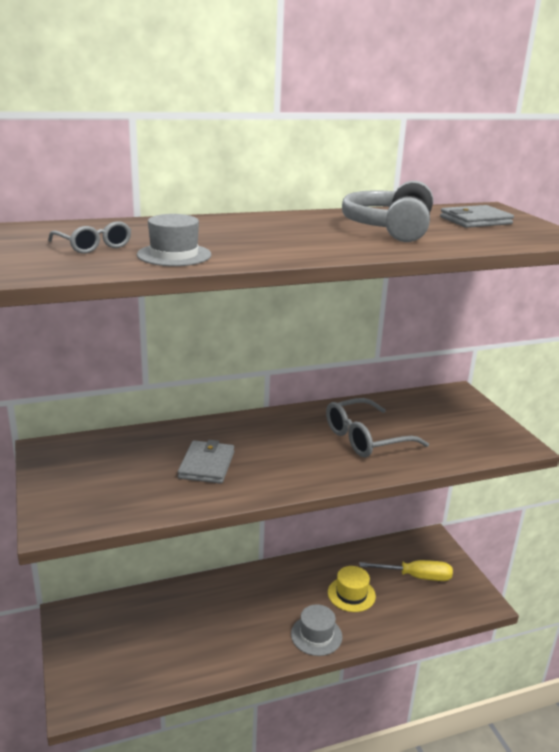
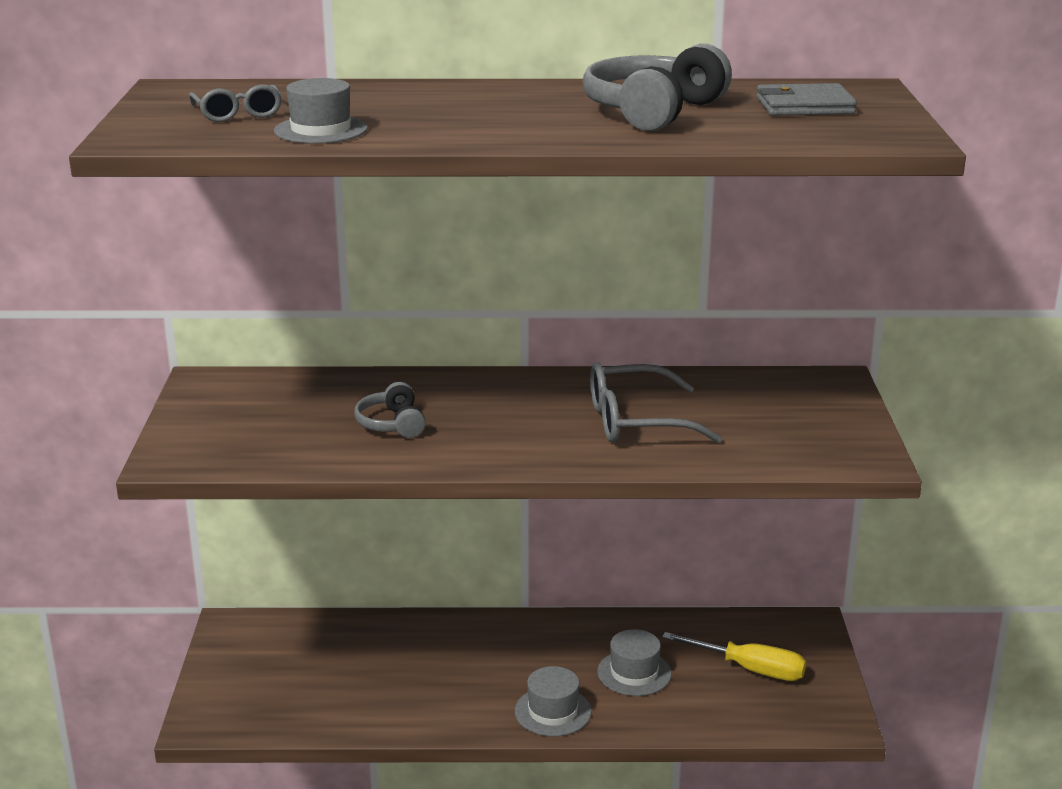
camera: 20 degrees right, 0 degrees up
grey wallet [178,440,234,484] -> grey headphones [354,382,426,438]
yellow hat [328,566,376,612] -> grey hat [597,629,672,696]

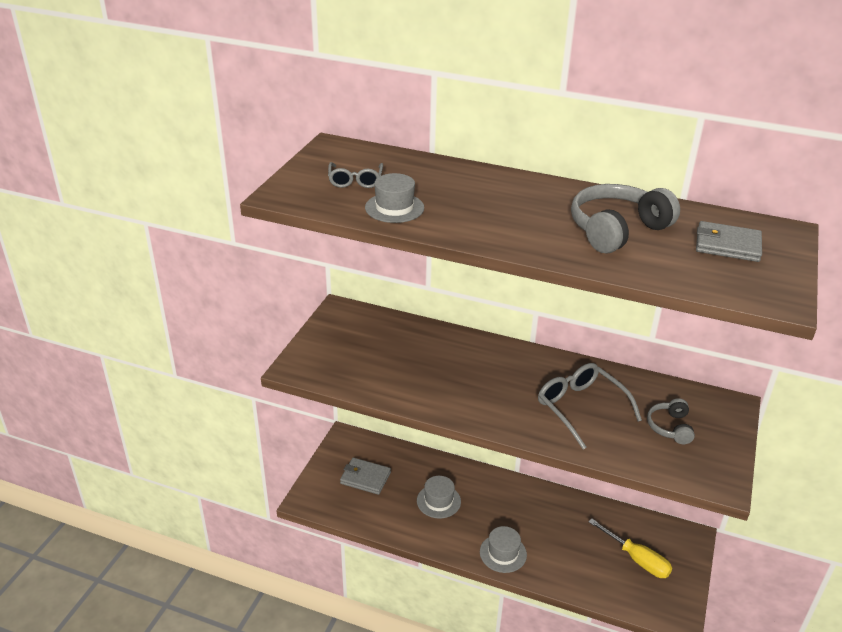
camera: 20 degrees right, 10 degrees up
grey headphones [354,382,426,438] -> grey headphones moved to [647,398,695,444]
grey glasses [590,363,722,443] -> grey glasses turned 45 degrees clockwise [538,363,642,449]
grey hat [597,629,672,696] -> grey hat moved to [417,476,461,519]
none -> grey wallet [340,458,391,495]

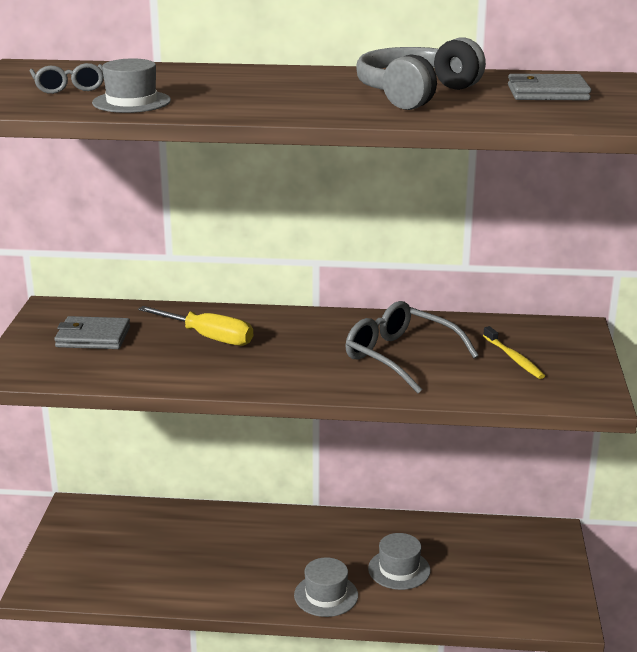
camera: 15 degrees left, 10 degrees down
grey wallet [340,458,391,495] -> grey wallet moved to [54,316,130,349]
grey hat [417,476,461,519] -> grey hat moved to [368,533,431,590]
yellow screwdriver [588,519,672,578] -> yellow screwdriver moved to [138,306,253,346]
grey headphones [647,398,695,444] -> yellow toothbrush [483,326,545,379]

